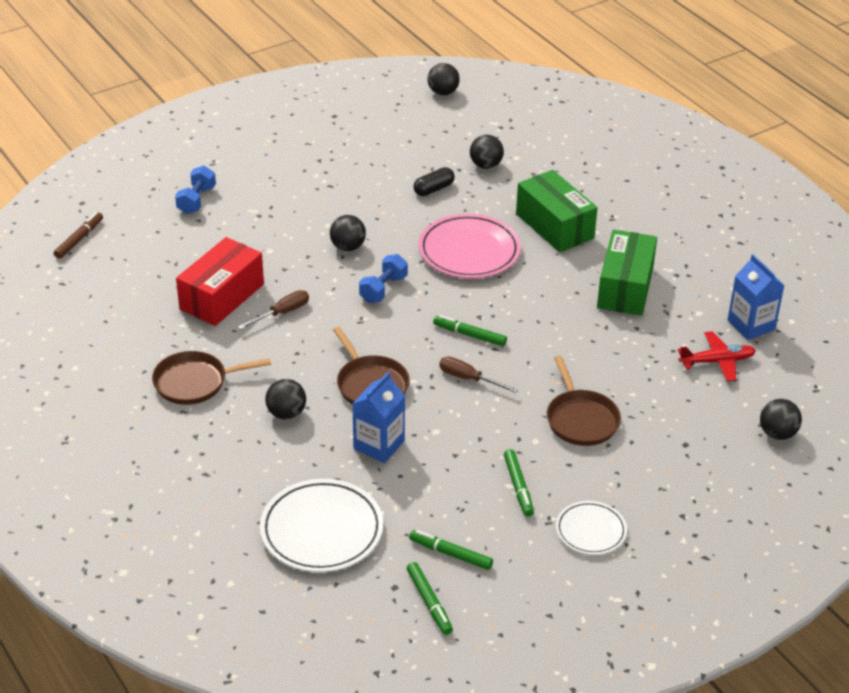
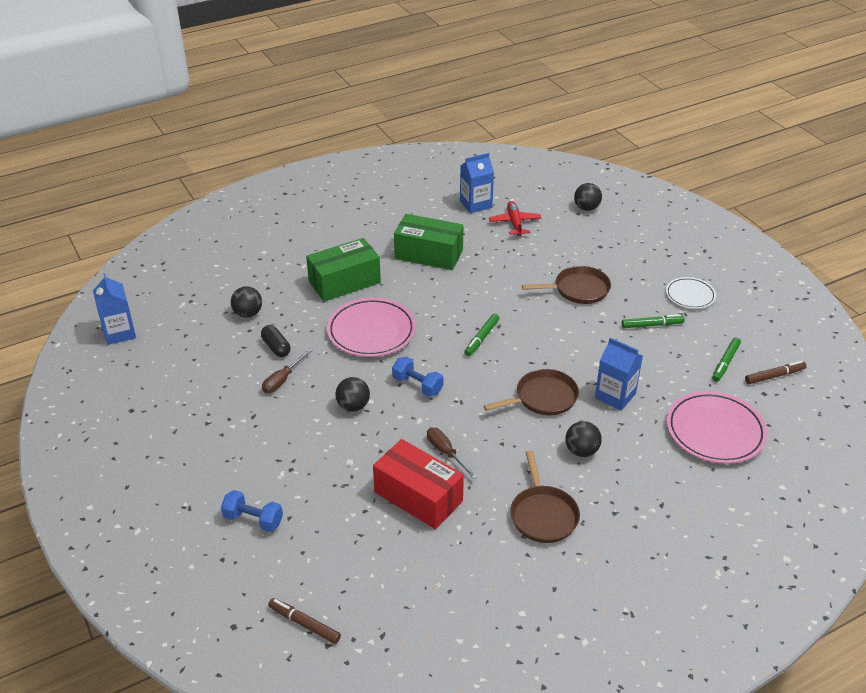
camera: 85 degrees left, 0 degrees up
white plate [260,479,383,572] -> pink plate [666,391,768,464]
green marker [407,562,453,635] -> brown marker [745,361,806,384]
black ball [428,63,460,95] -> blue carton [93,273,136,345]
brown screwdriver [439,356,518,393] -> brown screwdriver moved to [262,349,312,393]

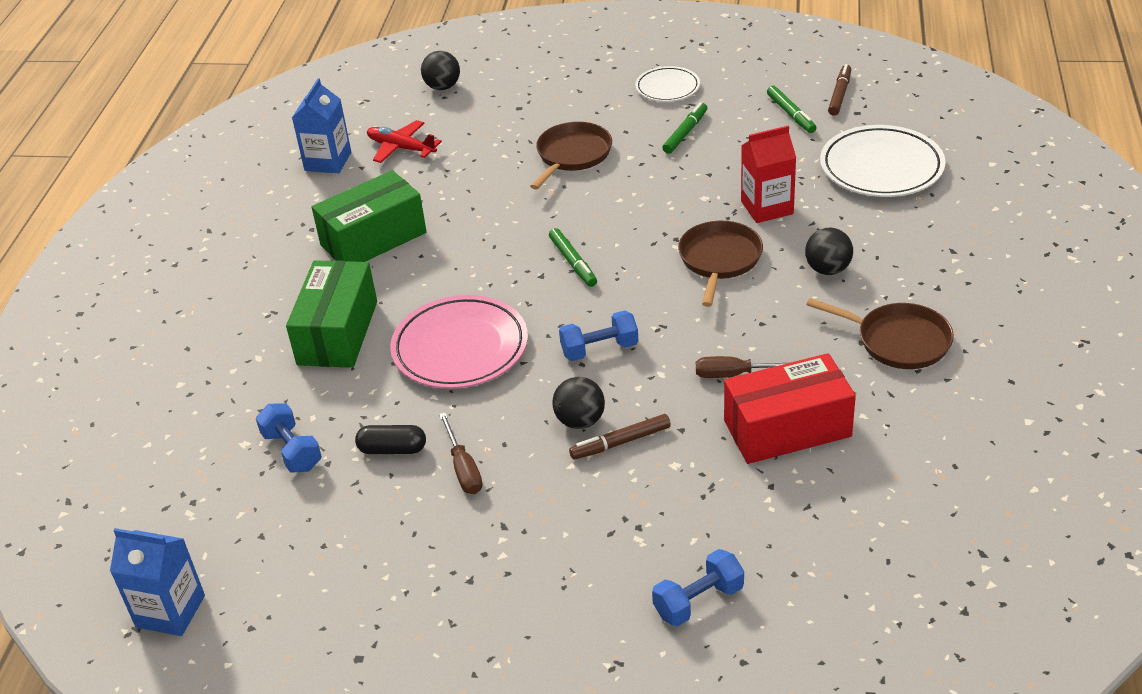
camera: 50 degrees left, 0 degrees up
black ball [231,286,262,318] -> blue dumbbell [256,403,322,473]
brown marker [268,598,341,644] -> brown marker moved to [569,414,671,460]
blue carton [595,338,643,411] -> red carton [741,126,796,223]
pink plate [666,391,768,464] -> white plate [820,125,946,197]

